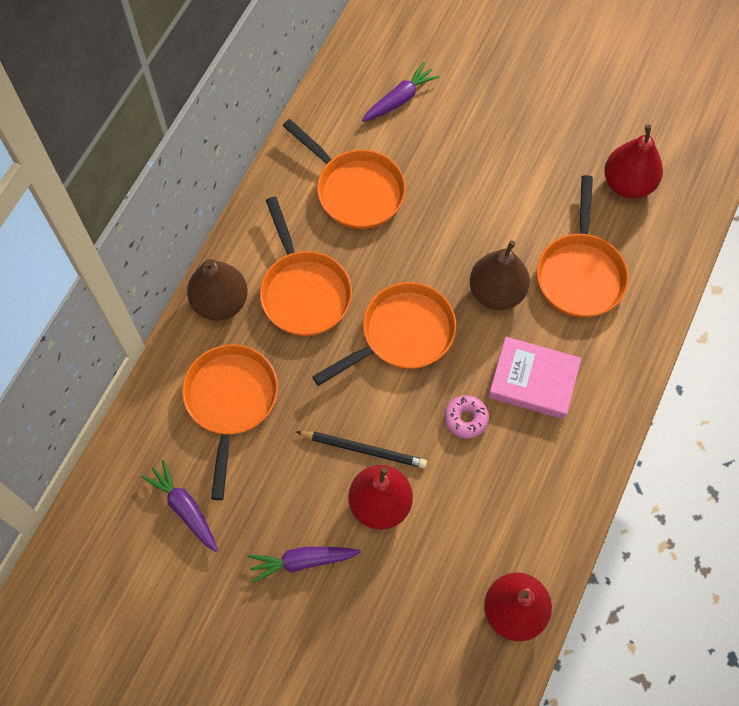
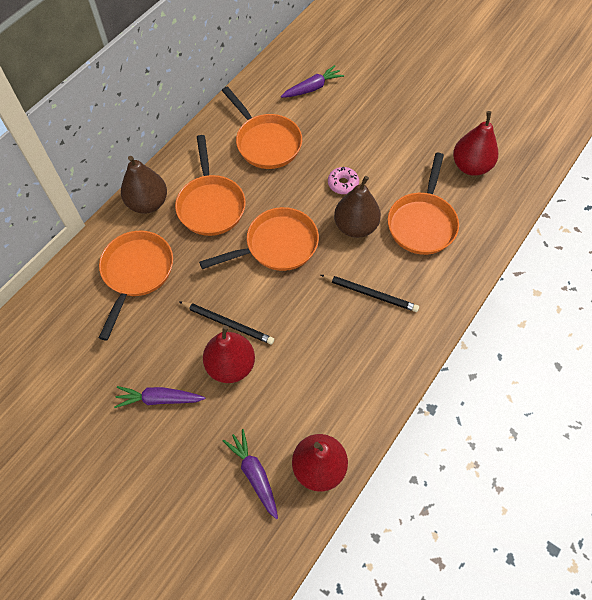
camera: 10 degrees right, 5 degrees down
purple carrot [142,460,218,552] -> purple carrot moved to [223,429,278,519]
pink donut [444,395,489,438] -> pink donut moved to [328,167,359,194]
pink book [488,337,581,419] -> black pencil [321,275,419,312]

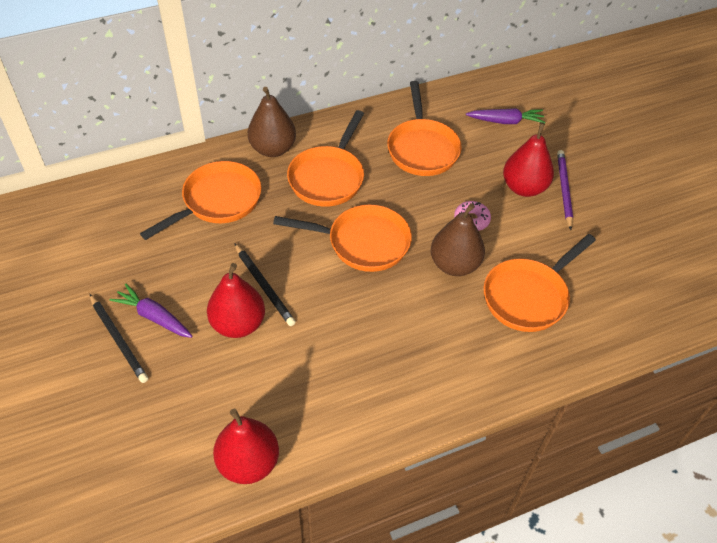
camera: 30 degrees right, 10 degrees down
purple carrot [223,429,278,519] -> none
black pencil [321,275,419,312] -> black pencil moved to [90,294,148,383]
red pear [453,111,498,176] -> red pear moved to [503,122,554,197]
none -> purple pencil [557,150,573,230]

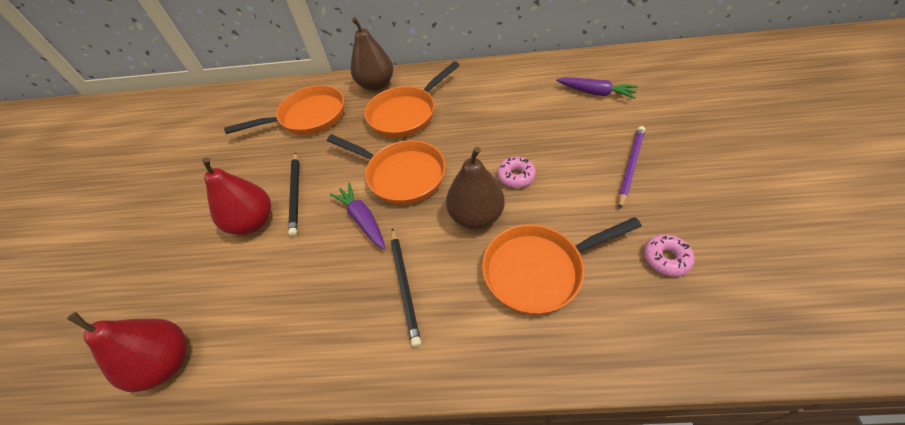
camera: 30 degrees right, 0 degrees up
black pencil [90,294,148,383] -> black pencil moved to [391,228,421,347]
purple carrot [110,284,192,338] -> purple carrot moved to [330,183,385,249]
orange pan [387,81,462,176] -> none
red pear [503,122,554,197] -> none
none -> pink donut [644,234,695,276]

